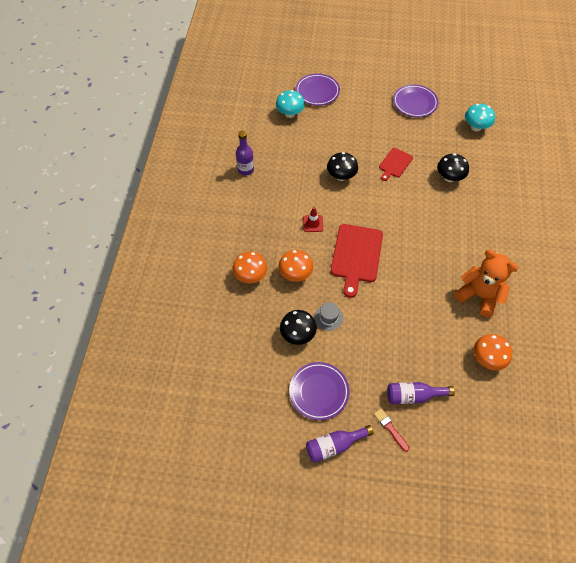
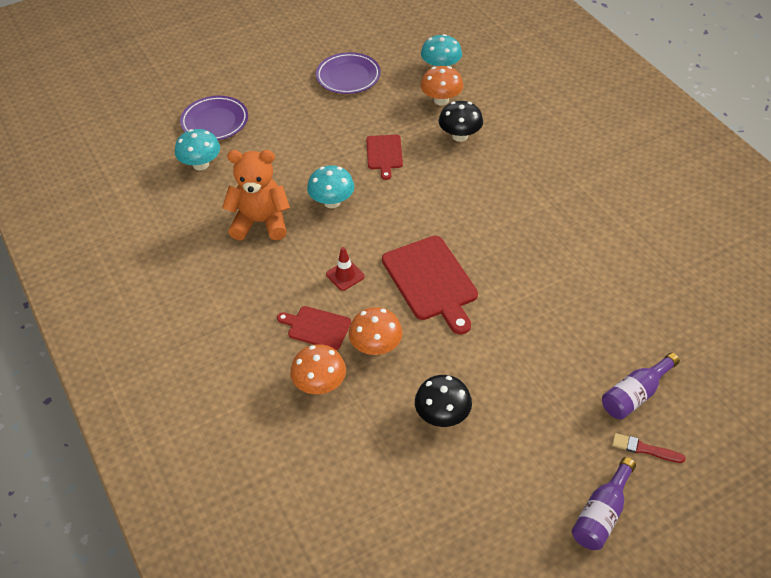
camera: 35 degrees left, 10 degrees down
purple bottle [236,131,254,176] -> none
purple plate [289,362,349,420] -> none
grey hat [314,302,343,331] -> none
black mushroom [327,152,358,181] -> turquoise mushroom [307,165,354,208]
orange teddy bear [455,250,518,317] -> orange teddy bear moved to [222,150,290,241]
orange mushroom [474,334,512,370] -> orange mushroom moved to [421,66,463,106]
none -> red cutting board [277,306,351,350]

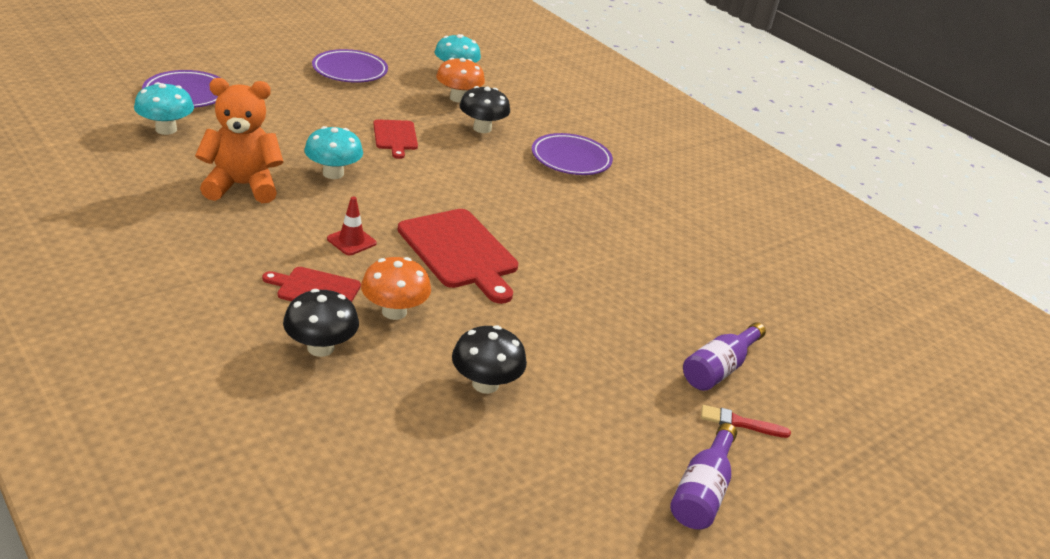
camera: 15 degrees left, 15 degrees down
orange mushroom [290,344,346,394] -> black mushroom [283,289,359,357]
none -> purple plate [532,133,613,175]

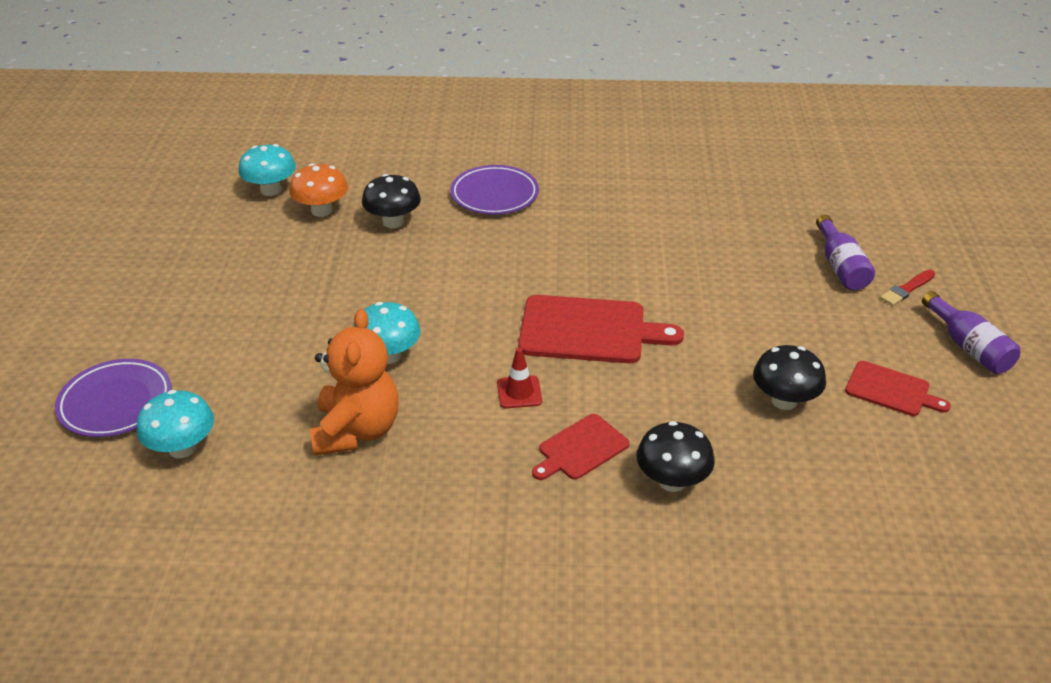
camera: 45 degrees left, 5 degrees up
orange teddy bear [195,78,284,203] -> orange teddy bear turned 150 degrees clockwise [310,309,399,456]
purple plate [312,49,388,83] -> none
orange mushroom [361,257,431,320] -> none
red cutting board [373,119,418,159] -> red cutting board moved to [845,361,951,416]

